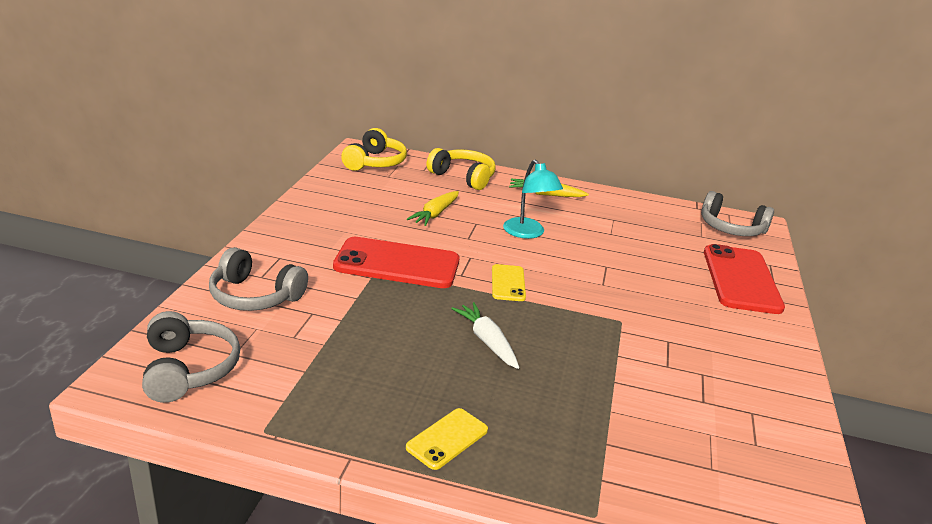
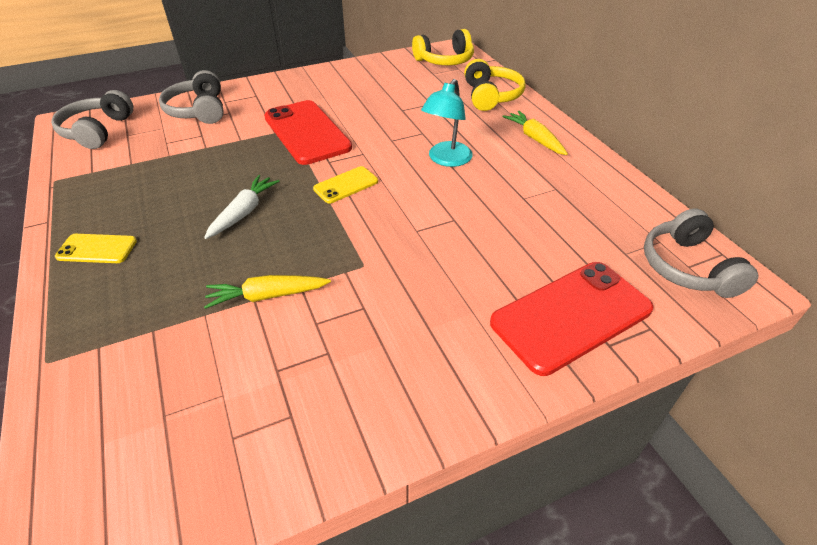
camera: 55 degrees right, 15 degrees up
grey headphones [142,311,240,403] -> grey headphones turned 150 degrees clockwise [51,90,133,149]
yellow carrot [407,191,459,226] -> yellow carrot moved to [204,275,331,309]

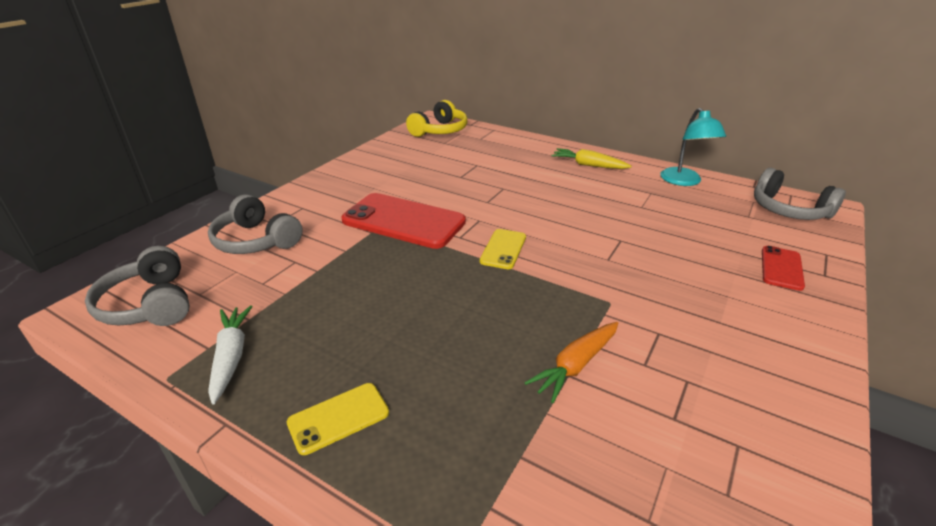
camera: 35 degrees left, 10 degrees down
white carrot [204,175,280,239] -> white carrot moved to [208,305,253,404]
yellow carrot [204,275,331,309] -> orange carrot [524,322,618,403]
turquoise lamp [421,79,472,167] -> turquoise lamp moved to [660,108,726,186]
yellow headphones [464,59,526,111] -> none
red phone [490,262,654,376] -> red phone [762,246,805,291], size x0.51

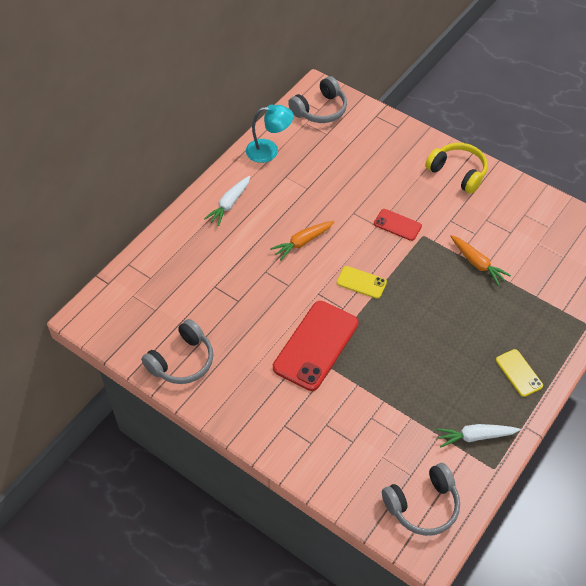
camera: 85 degrees left, 20 degrees up
grey headphones [208,194,303,254] -> grey headphones moved to [141,319,213,384]
yellow headphones [406,100,468,137] -> yellow headphones moved to [425,143,488,194]
yellow carrot [551,148,632,169] -> white carrot [204,176,250,226]
red phone [762,246,805,291] -> red phone moved to [374,209,422,241]
none -> orange carrot [270,221,335,261]

